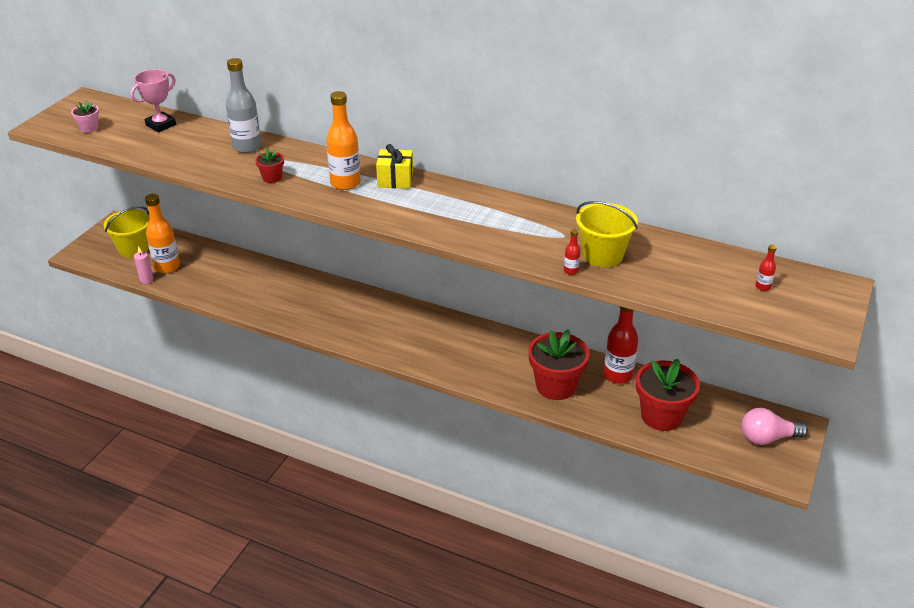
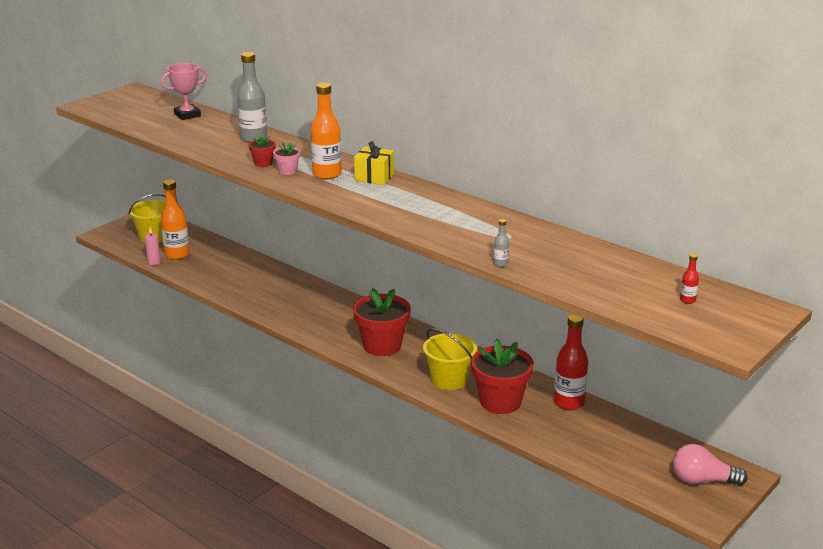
camera: 15 degrees right, 10 degrees down
pink flower pot [71,101,99,133] -> pink flower pot moved to [273,142,300,175]
red bottle [564,229,581,275] -> grey bottle [493,219,509,267]
yellow bucket [576,201,638,267] -> yellow bucket moved to [423,328,477,390]
red flower pot [636,359,700,431] -> red flower pot moved to [353,288,411,356]

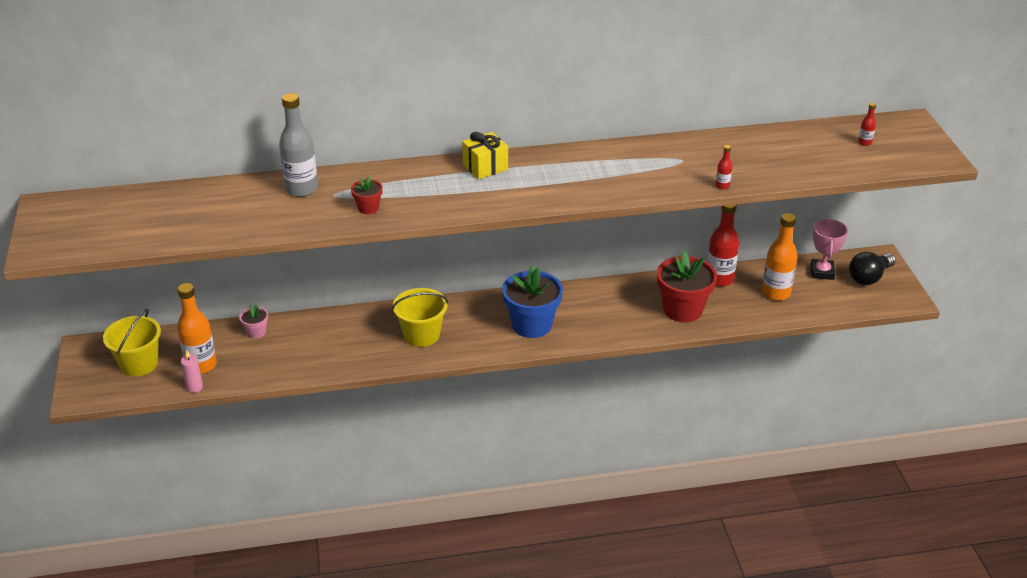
camera: 50 degrees left, 10 degrees up
pink trophy [161,63,207,120] -> pink trophy moved to [810,219,848,280]
pink flower pot [273,142,300,175] -> pink flower pot moved to [239,305,268,339]
orange bottle [310,83,342,180] -> orange bottle moved to [762,213,797,301]
red flower pot [353,288,411,356] -> blue flower pot [502,265,563,338]
yellow bucket [423,328,477,390] -> yellow bucket moved to [392,288,448,347]
grey bottle [493,219,509,267] -> red bottle [716,145,732,189]
pink light bulb [673,444,748,486] -> black light bulb [849,252,896,285]

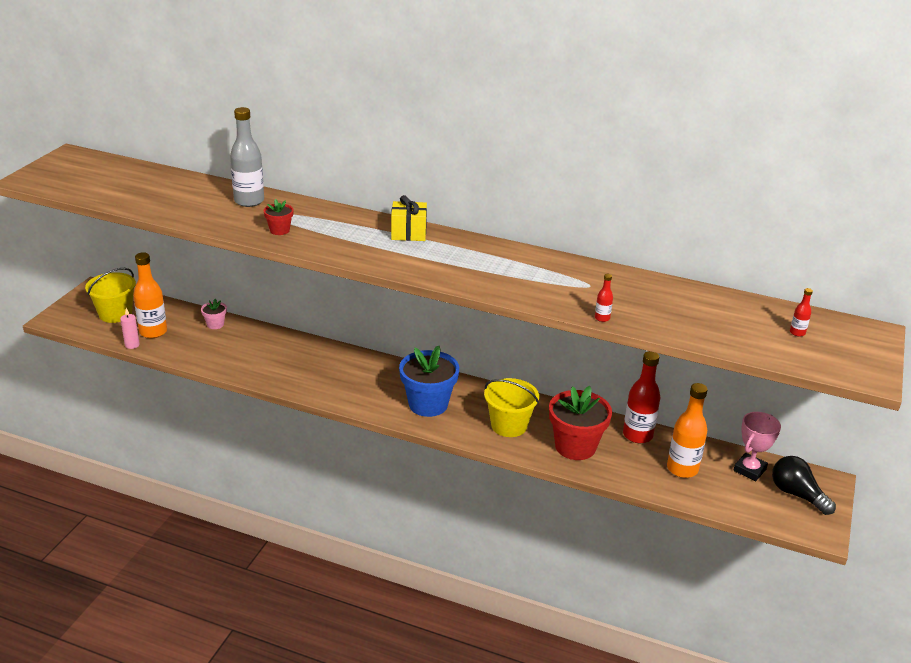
camera: 30 degrees right, 5 degrees down
yellow bucket [392,288,448,347] -> yellow bucket moved to [484,378,539,437]
black light bulb [849,252,896,285] -> black light bulb turned 60 degrees clockwise [772,456,836,515]

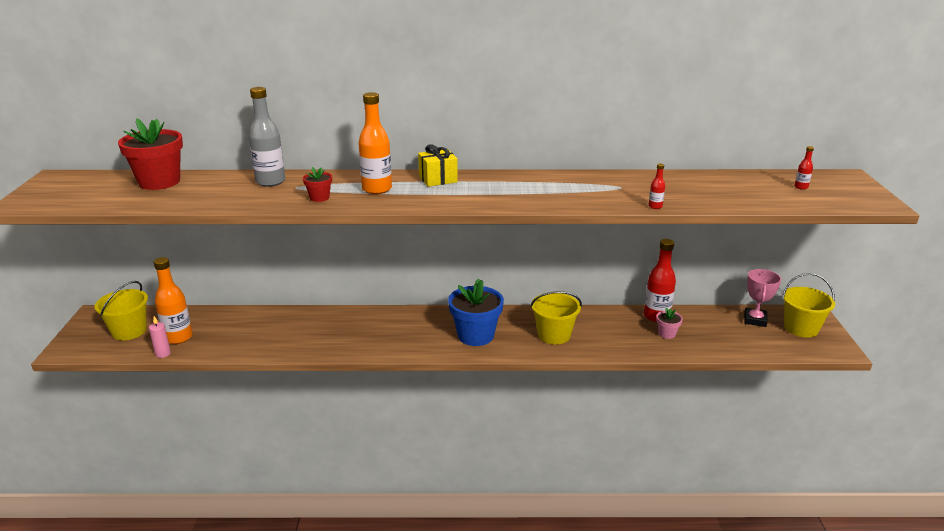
camera: 20 degrees left, 5 degrees down
pink flower pot [201,299,227,329] -> pink flower pot moved to [656,308,683,339]
red flower pot [549,386,612,460] -> red flower pot moved to [118,118,183,190]
orange bottle [667,383,708,478] -> orange bottle moved to [358,92,392,194]
black light bulb [772,456,836,515] -> yellow bucket [782,273,835,338]

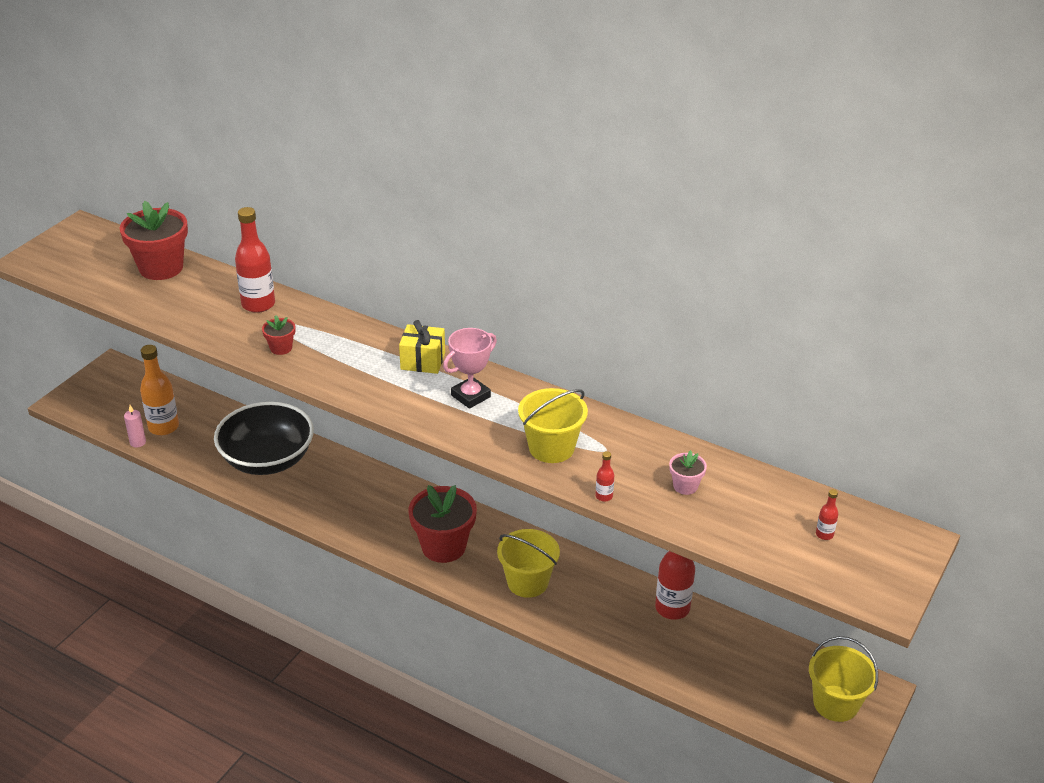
camera: 30 degrees right, 10 degrees up
yellow bucket [95,281,148,340] -> yellow bucket moved to [518,388,588,463]
grey bottle [249,87,285,187] -> red bottle [235,207,275,313]
orange bottle [358,92,392,194] -> none
blue flower pot [448,279,504,346] -> red flower pot [409,485,477,563]
pink flower pot [656,308,683,339] -> pink flower pot moved to [669,450,707,495]
pink trophy [744,269,781,327] -> pink trophy moved to [443,328,497,409]
none -> black bowl [214,402,314,475]

